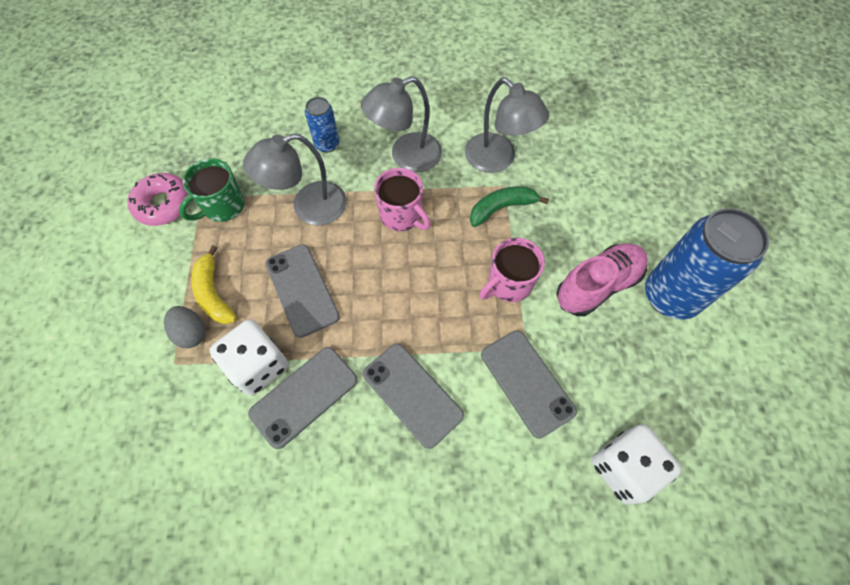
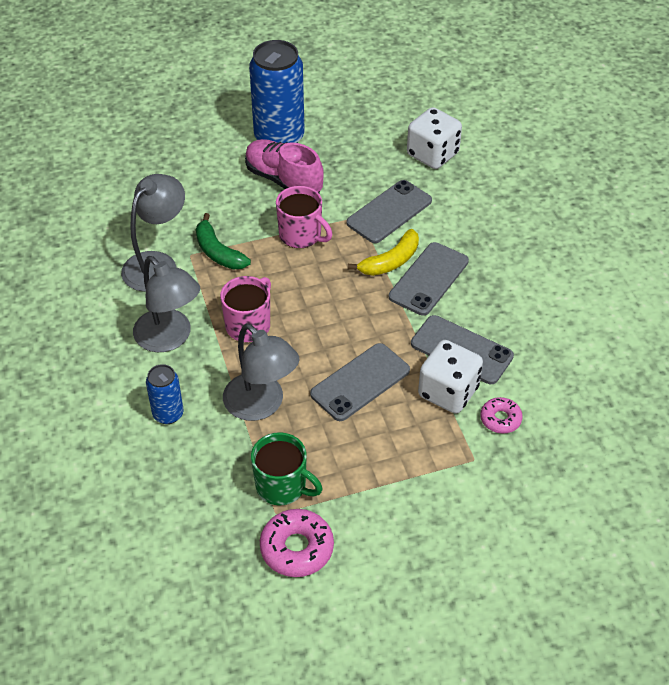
camera: 105 degrees left, 15 degrees down
grey egg [164,306,205,348] -> none
yellow banana [191,245,237,324] -> yellow banana moved to [348,229,419,276]
none -> pink donut [480,397,523,434]

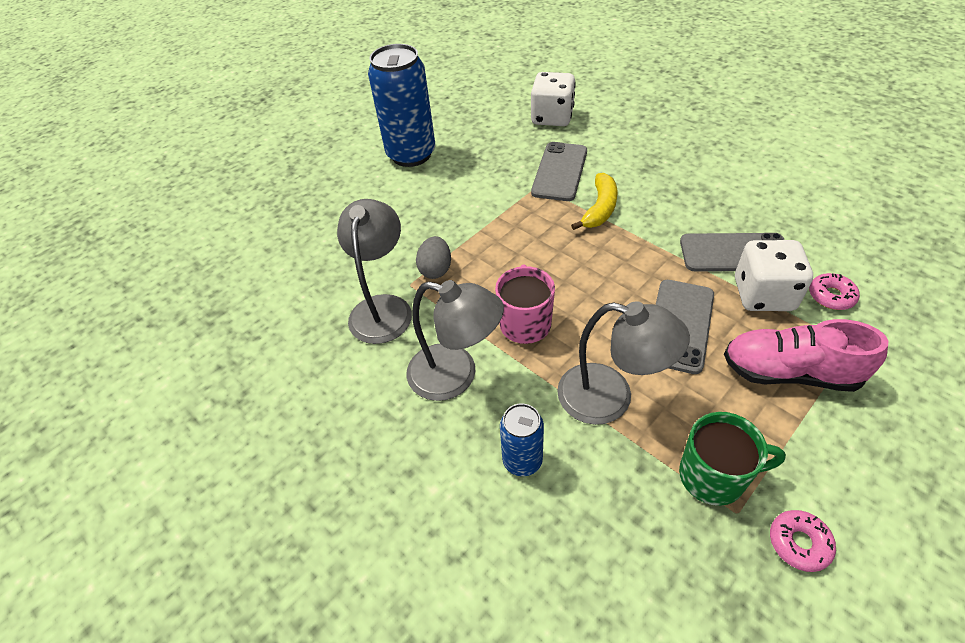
camera: 25 degrees left, 0 degrees up
green banana [196,213,251,269] -> grey egg [416,236,451,279]
pink shoe [245,139,324,193] -> pink shoe moved to [724,319,888,392]
pink donut [260,509,334,577] -> pink donut [770,510,836,572], size x0.61
pink mug [276,186,332,248] -> none
grey phone [389,242,469,316] -> none

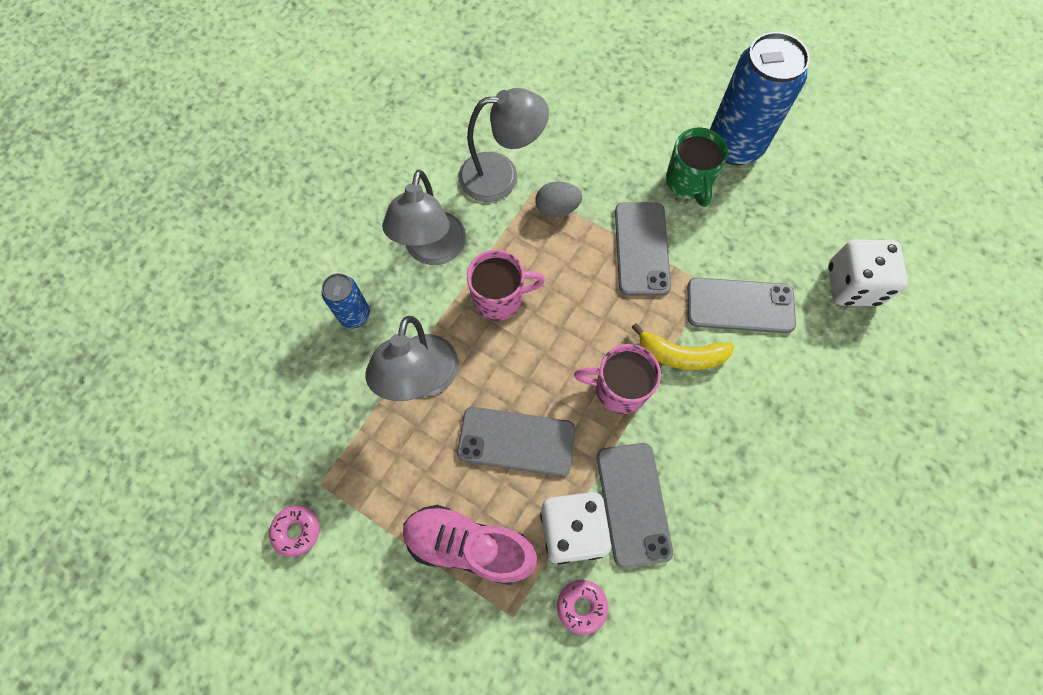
camera: 75 degrees right, 20 degrees up
green mug [679,412,786,506] -> green mug moved to [666,127,728,207]
pink shoe [724,319,888,392] -> pink shoe turned 75 degrees counterclockwise [403,505,537,585]
none -> pink mug [574,344,661,414]
none -> grey phone [615,203,671,295]

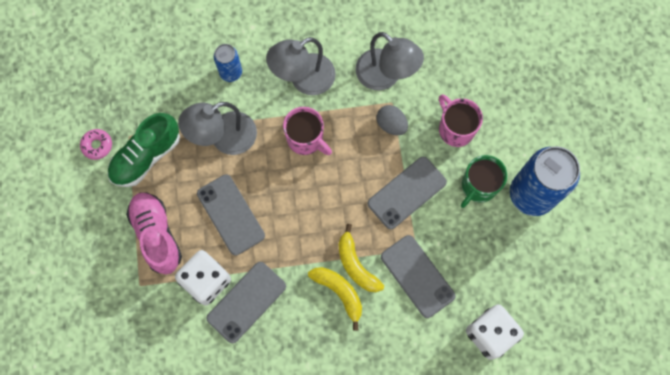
camera: 50 degrees right, 5 degrees up
pink donut [557,580,608,635] -> none
pink mug [574,344,661,414] -> pink mug moved to [439,94,483,147]
none -> green shoe [108,113,180,187]
none -> yellow banana [308,267,362,331]

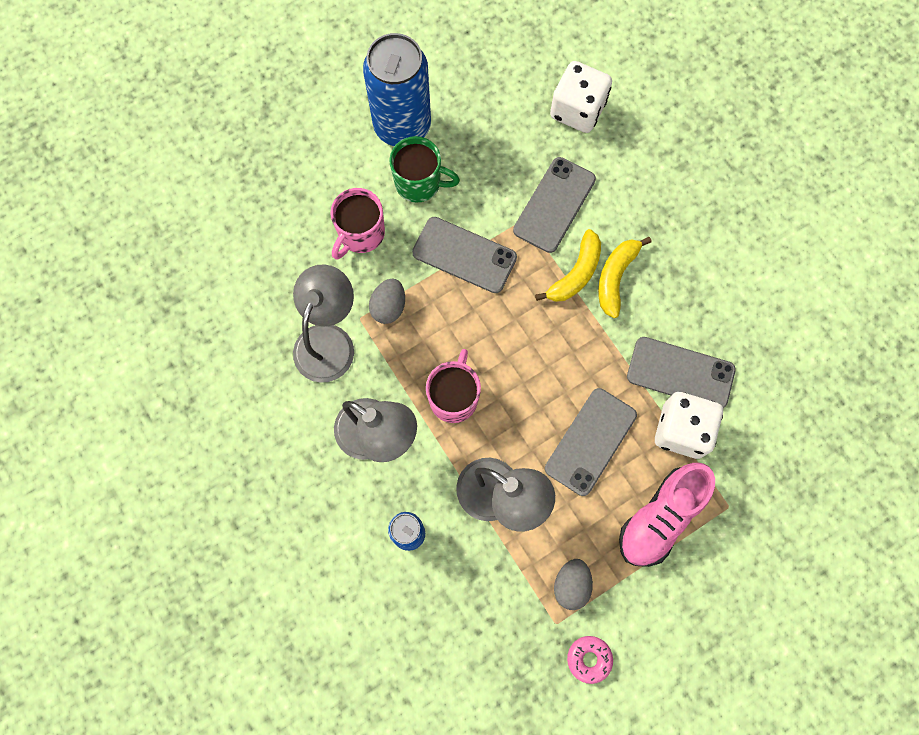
camera: 115 degrees left, 0 degrees up
green shoe [108,113,180,187] -> grey egg [554,559,593,610]

